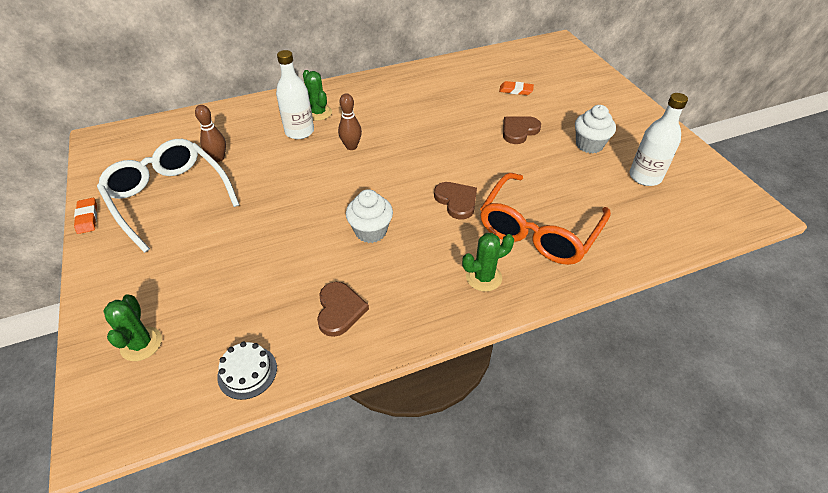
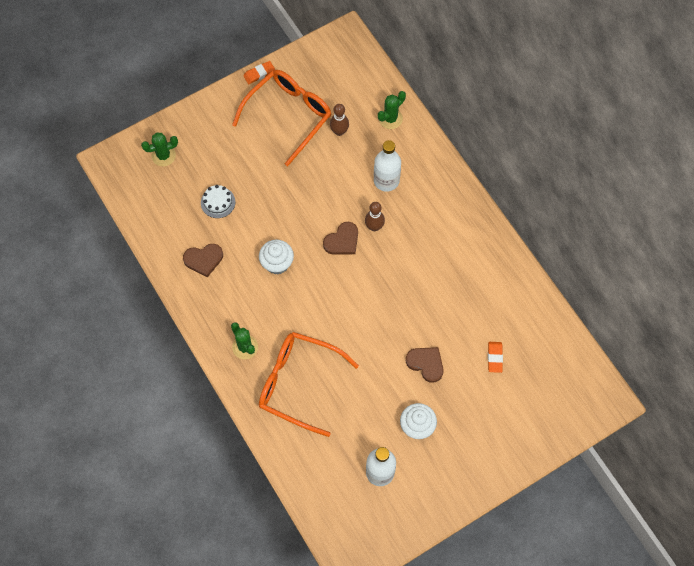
camera: 80 degrees right, 20 degrees up
white glasses [97,139,239,253] -> orange glasses [232,70,332,166]
white cake [217,342,277,400] -> white cake moved to [201,185,235,218]
green cactus [303,70,332,121] -> green cactus moved to [378,91,406,129]
brown heart [434,182,477,220] -> brown heart moved to [323,222,358,255]

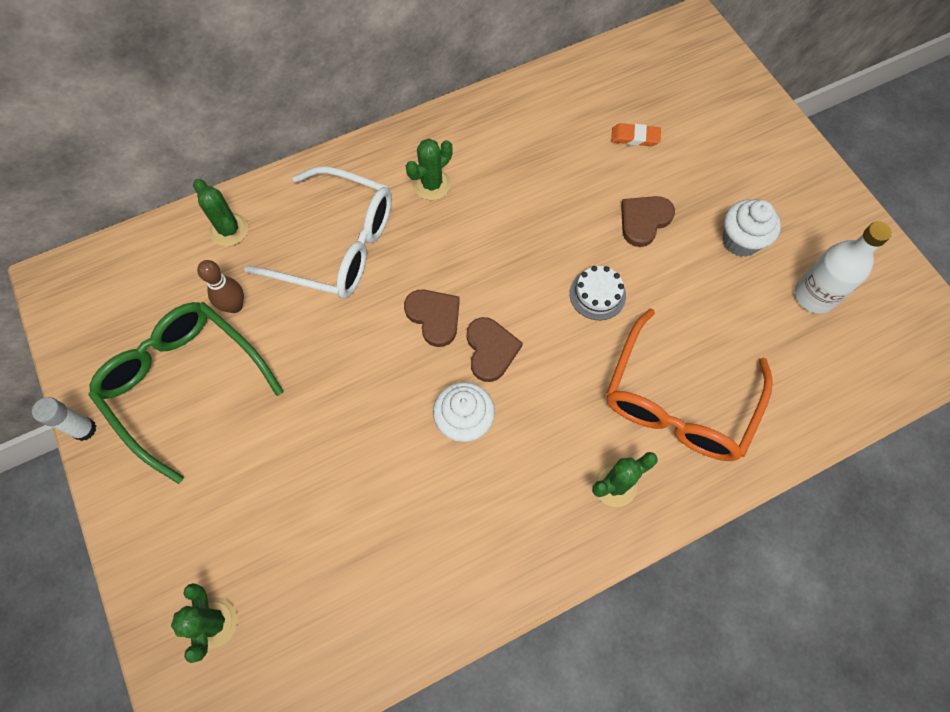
camera: 85 degrees left, 0 degrees up
brown heart [183,244,223,277] -> brown heart moved to [466,317,523,382]
white cake [201,185,235,218] -> white cake moved to [569,266,626,320]
orange glasses [232,70,332,166] -> green glasses [89,302,284,484]
orange eraser [243,61,275,84] -> white glue stick [32,397,96,441]
brown bowling pin [365,202,385,231] -> none
white bottle [374,140,401,192] -> white glasses [244,166,392,299]
none -> green cactus [406,139,453,200]

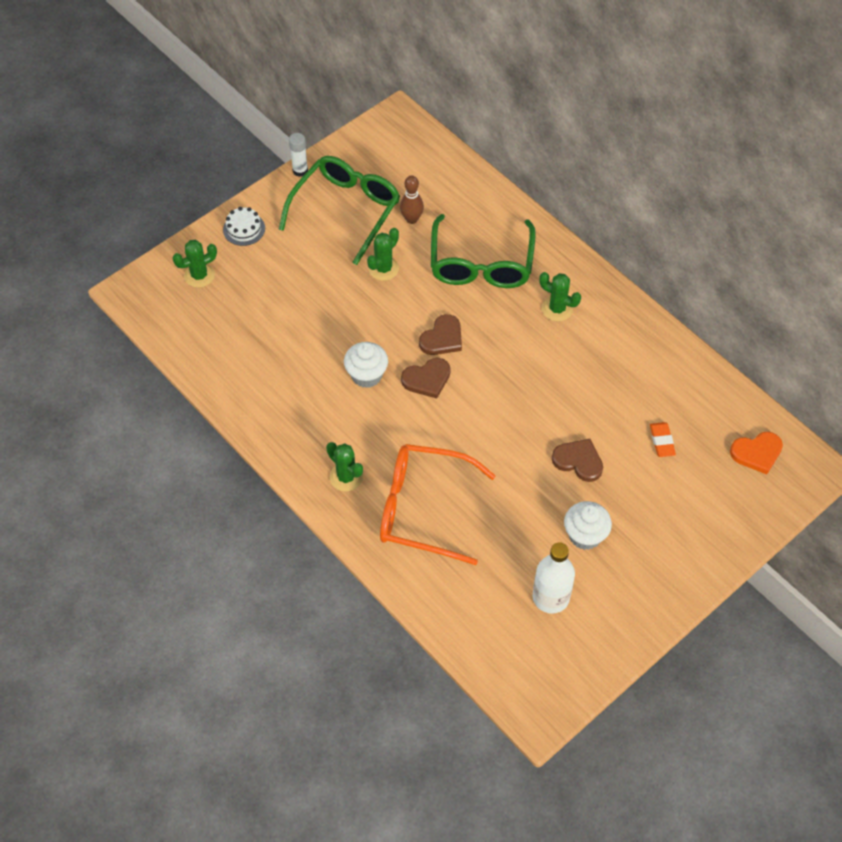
camera: 75 degrees right, 10 degrees down
green cactus [193,179,248,246] -> green cactus moved to [367,228,399,281]
white glasses [244,166,392,299] -> green glasses [431,214,536,288]
white cake [569,266,626,320] -> white cake moved to [223,207,265,246]
none -> orange heart [730,432,783,474]

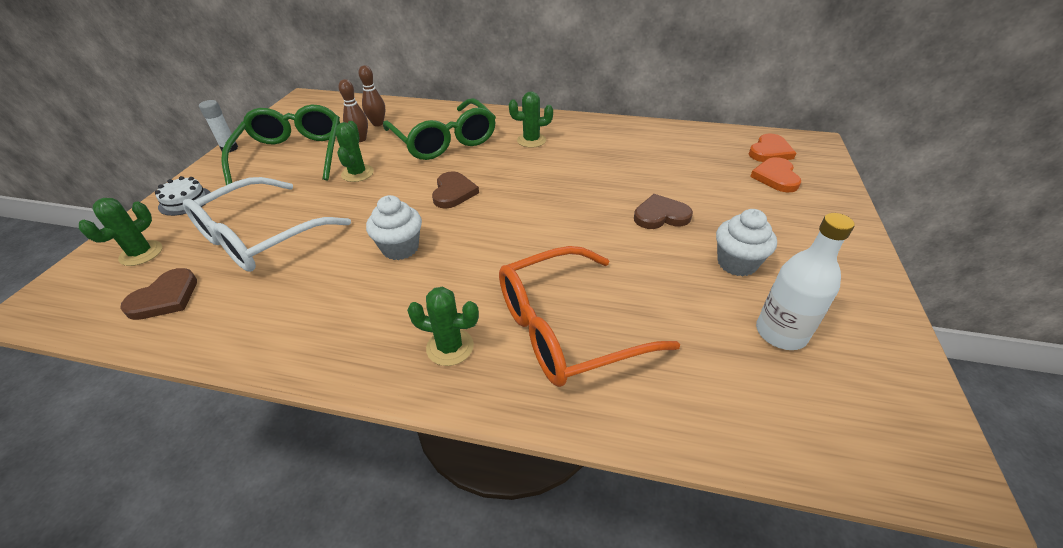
camera: 35 degrees left, 15 degrees down
brown heart [401,358,451,399] -> brown heart moved to [120,268,197,320]
orange eraser [650,422,676,457] -> none
none -> white glasses [183,177,351,272]
none -> brown bowling pin [358,65,385,126]
none -> orange heart [750,157,801,192]

